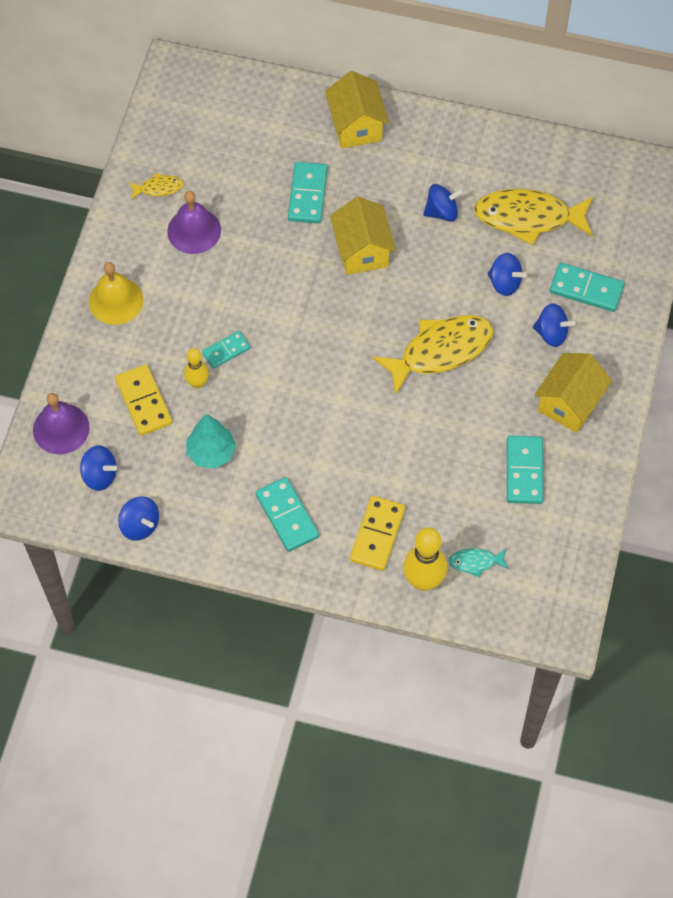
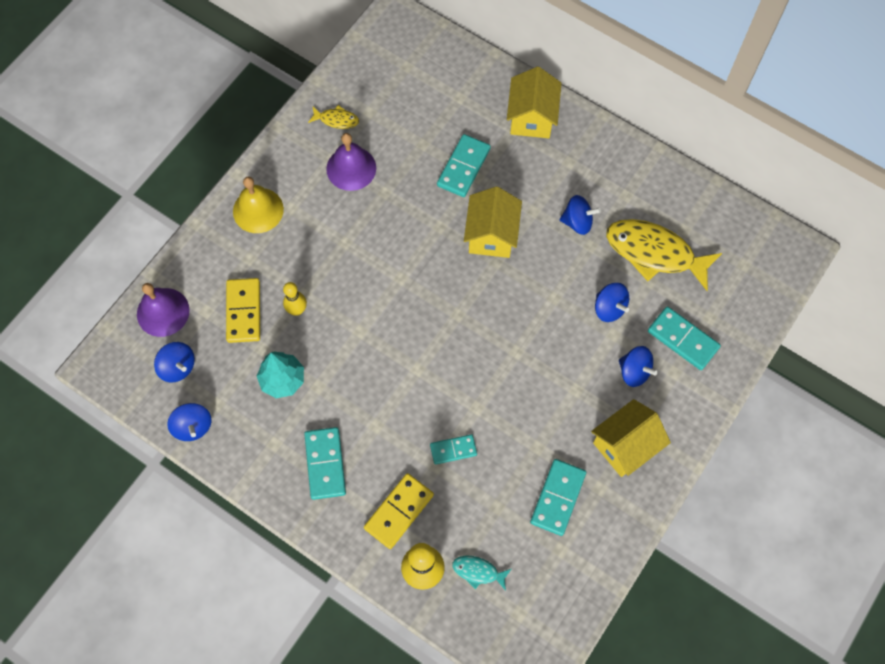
camera: 20 degrees right, 5 degrees up
turquoise domino [202,331,250,369] -> turquoise domino moved to [430,434,477,464]
yellow fish [372,315,493,395] -> none

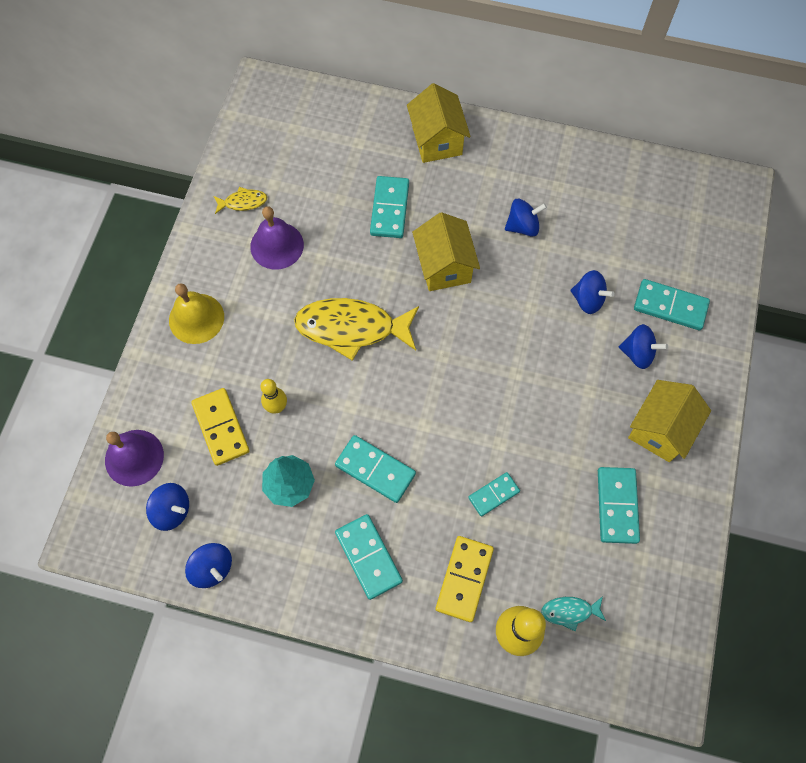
camera: 20 degrees left, 0 degrees up
yellow fish [606,219,722,291] -> yellow fish moved to [294,298,419,361]
none -> turquoise domino [335,435,416,503]

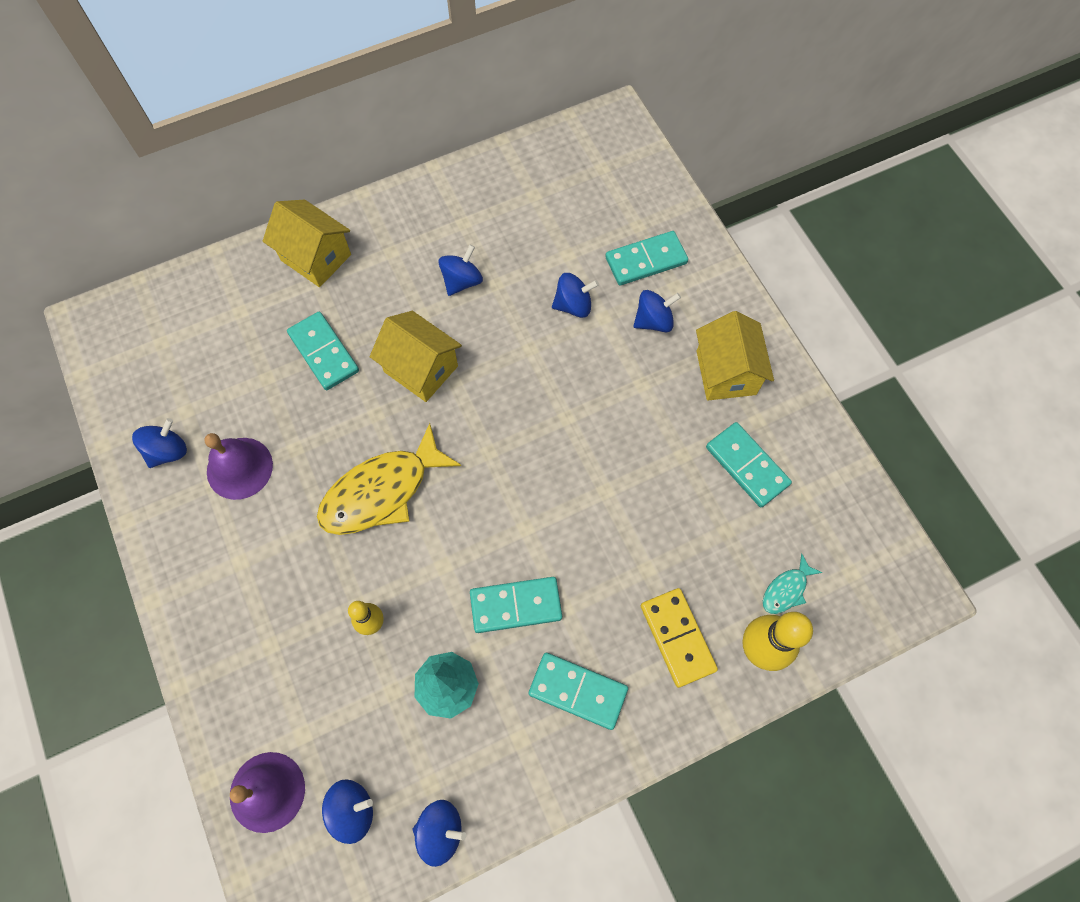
camera: 40 degrees left, 0 degrees up
yellow bell [169,283,224,344] -> none
yellow domino [191,388,250,466] -> none
yellow fish [213,187,267,214] -> blue spinning top [132,418,187,468]
turquoise domino [468,472,520,516] -> none

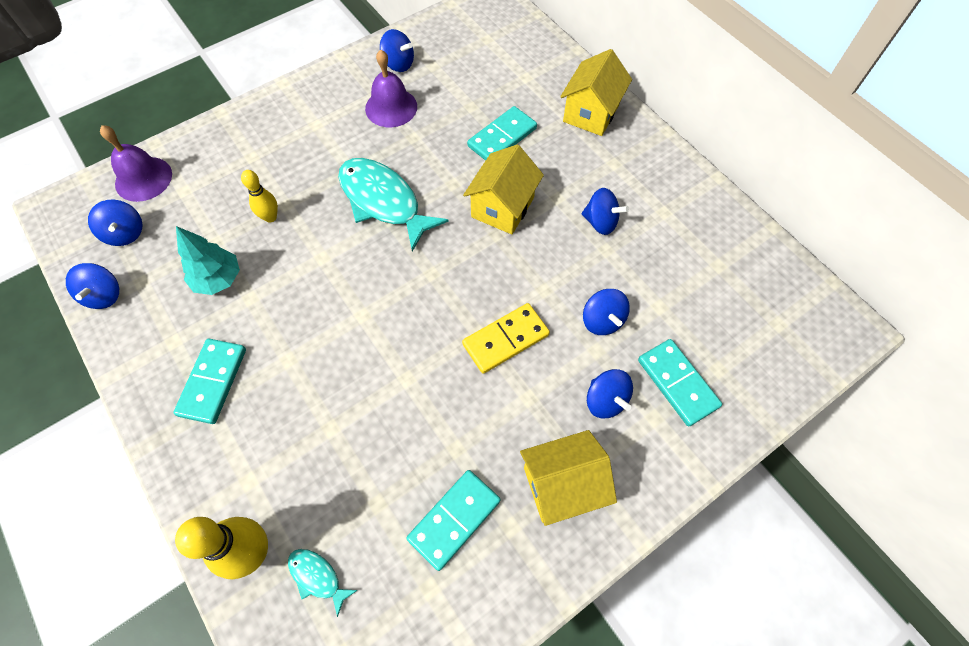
camera: 80 degrees right, 5 degrees down
yellow fish [317,423,461,535] -> turquoise fish [338,158,449,252]
turquoise domino [470,577,562,633] -> none
yellow domino [641,588,718,688] -> yellow domino moved to [462,303,550,374]

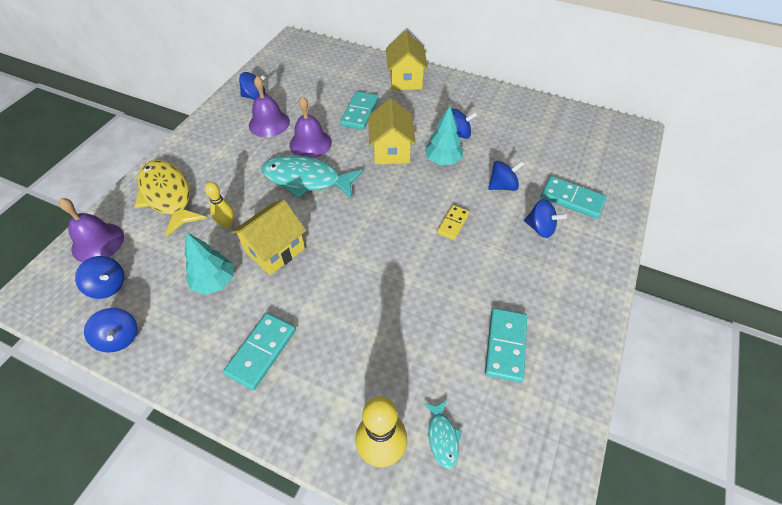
camera: 30 degrees left, 10 degrees down
turquoise domino [173,338,246,424] -> turquoise domino turned 45 degrees clockwise [223,313,296,390]
turquoise fish [288,549,358,617] -> turquoise fish turned 105 degrees counterclockwise [423,400,462,469]
yellow domino [462,303,550,374] -> yellow domino [437,205,470,240], size x0.64
yellow house [520,430,617,526] -> yellow house moved to [231,200,306,275]
blue spinning top [583,289,629,335] -> blue spinning top turned 60 degrees counterclockwise [488,161,524,191]
none -> yellow fish [134,160,207,237]
none -> purple bell [289,96,332,158]
none -> turquoise tree [425,106,463,165]

